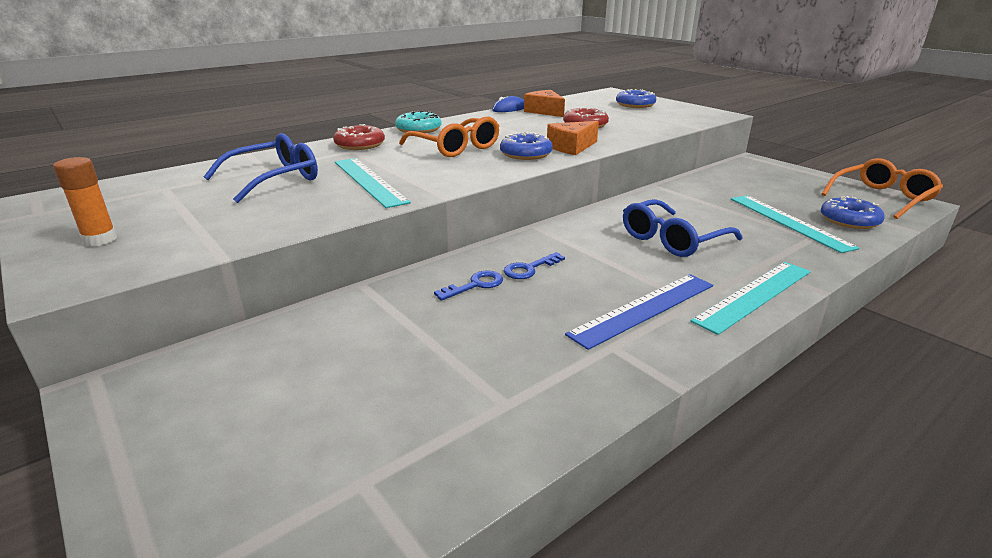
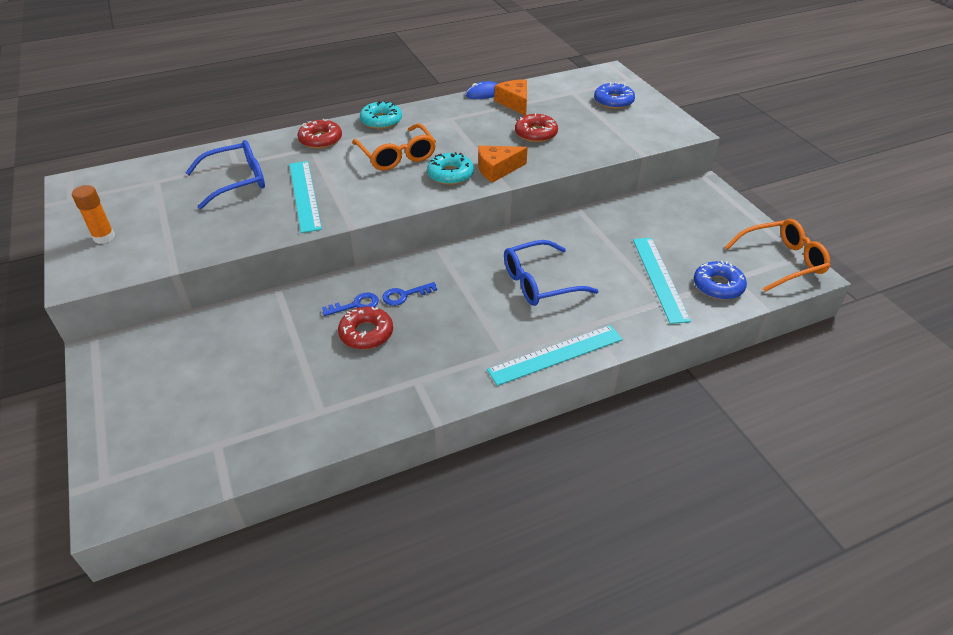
camera: 15 degrees right, 15 degrees up
blue donut [500,132,553,160] -> turquoise donut [427,152,474,185]
blue ruler [565,274,713,350] -> none
none -> red donut [338,307,393,349]

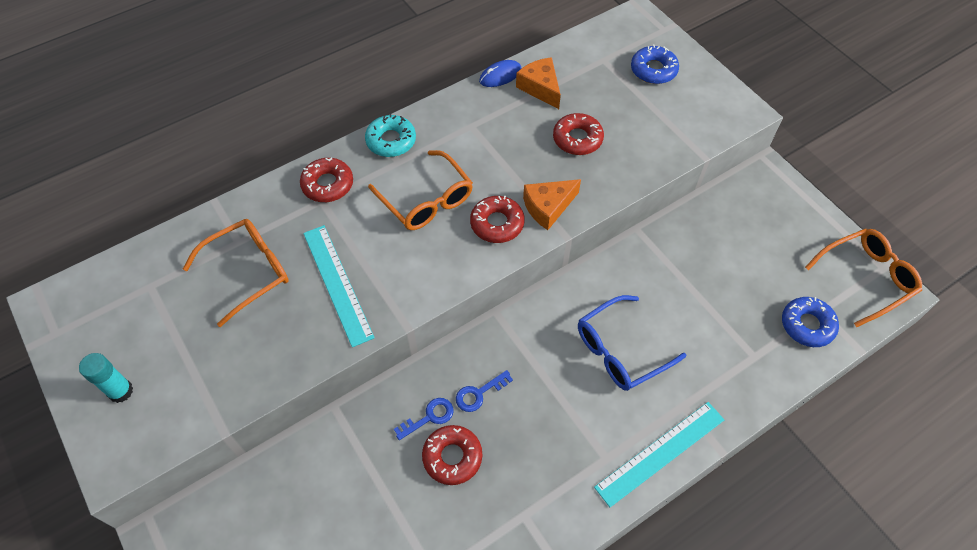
camera: 10 degrees left, 15 degrees up
orange glue stick [72,185,115,244] -> turquoise glue stick [79,353,133,403]
blue glasses [185,140,265,209] -> orange glasses [183,219,289,327]
turquoise donut [427,152,474,185] -> red donut [470,196,525,243]
turquoise ruler [633,238,691,324] -> none

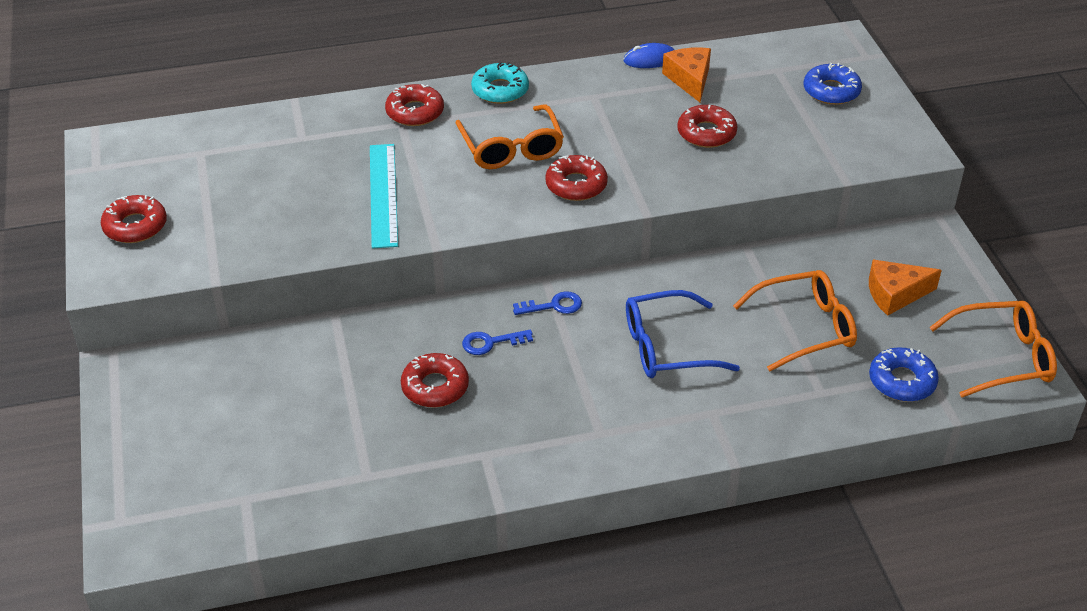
camera: 20 degrees right, 15 degrees down
turquoise glue stick [79,353,133,403] -> red donut [101,195,167,243]
orange glasses [183,219,289,327] -> orange glasses moved to [733,270,857,371]
blue key [394,398,454,440] -> blue key moved to [513,291,582,315]
orange cheese [523,179,581,230] -> orange cheese moved to [869,260,942,316]
turquoise ruler [594,402,724,507] -> none

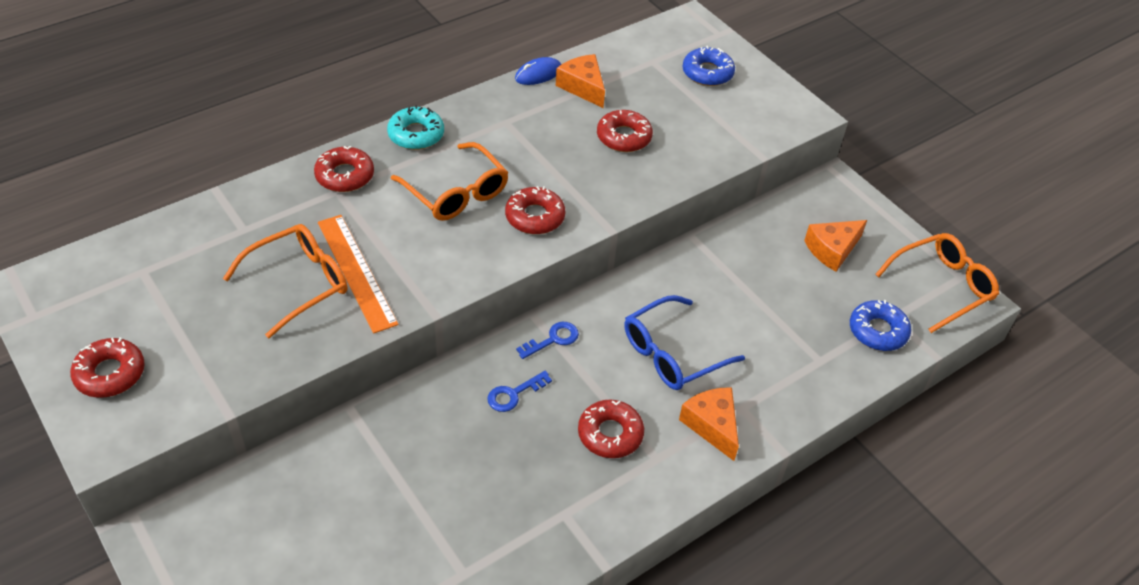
camera: 25 degrees left, 5 degrees up
turquoise ruler [370,144,398,248] -> orange ruler [318,215,399,334]
red donut [401,353,469,407] -> red donut moved to [578,400,644,458]
orange glasses [733,270,857,371] -> orange glasses moved to [223,224,348,338]
none -> orange cheese [679,387,739,461]

